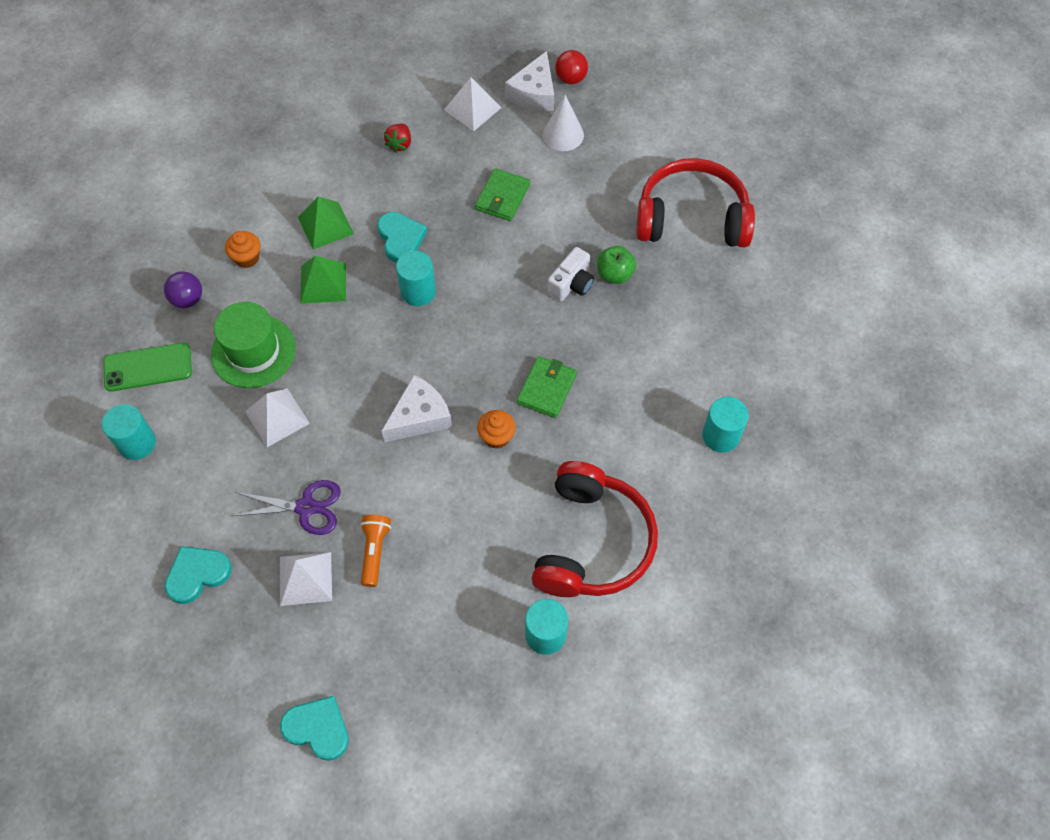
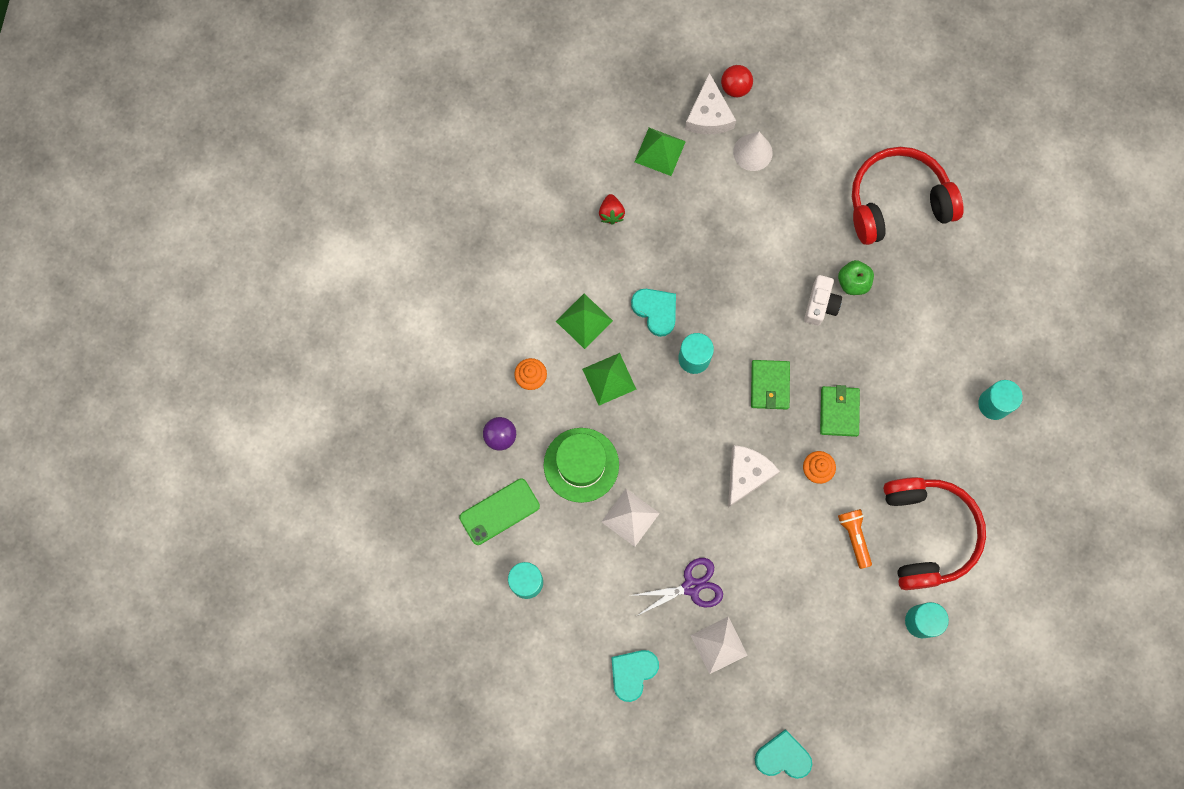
camera: 20 degrees left, 15 degrees up
orange flashlight [360,515,391,587] -> orange flashlight moved to [838,509,872,569]
white pyramid [444,77,502,131] -> green pyramid [635,128,686,176]
green wallet [475,168,530,221] -> green wallet moved to [751,360,790,409]

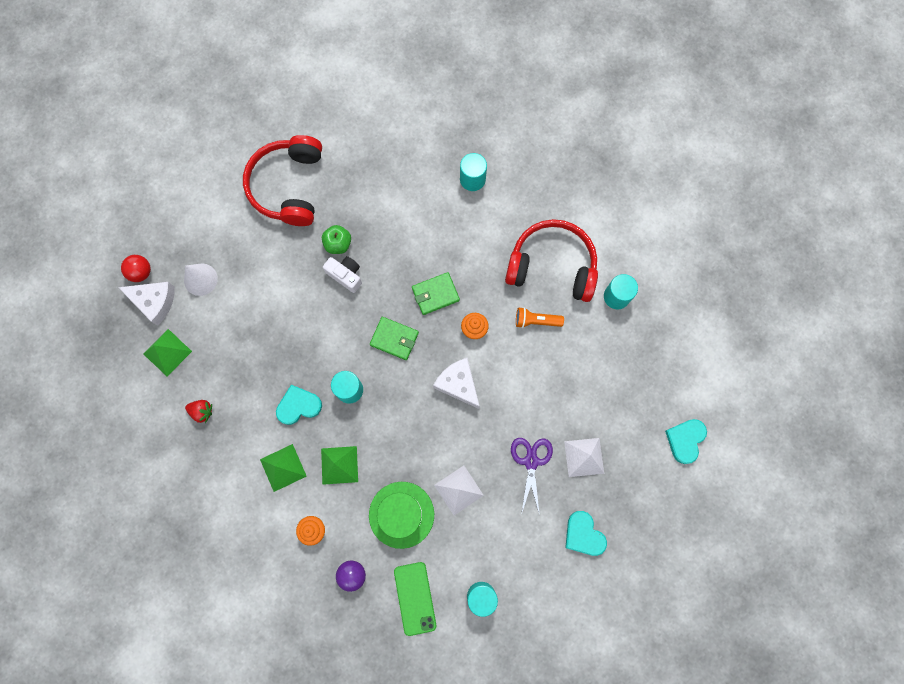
camera: 70 degrees left, 0 degrees up
green wallet [820,385,860,437] -> green wallet turned 45 degrees counterclockwise [412,272,460,315]

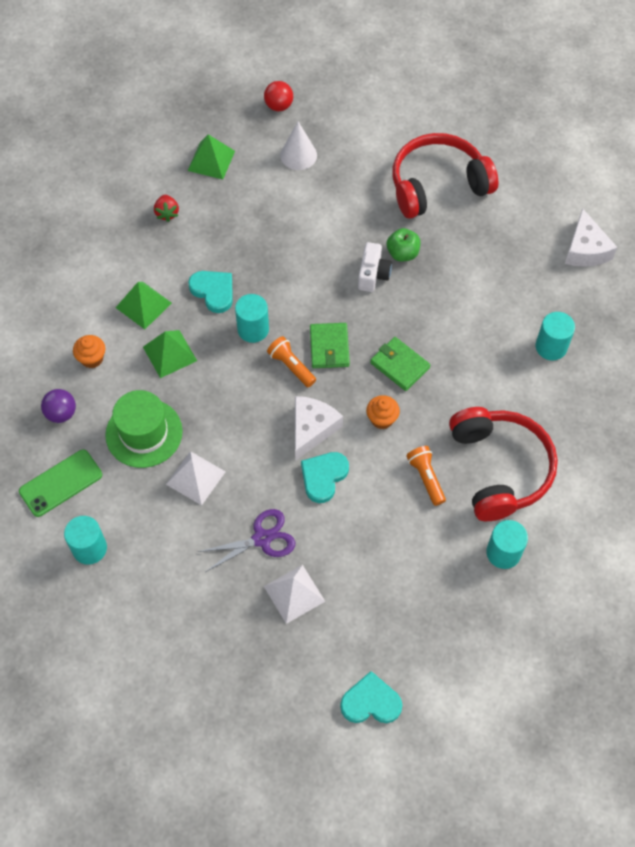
camera: 65 degrees right, 15 degrees down
white cheese [118,282,175,326] -> white cheese moved to [565,208,617,267]
turquoise heart [565,511,607,556] -> turquoise heart moved to [301,452,349,503]
none -> orange flashlight [267,336,316,387]

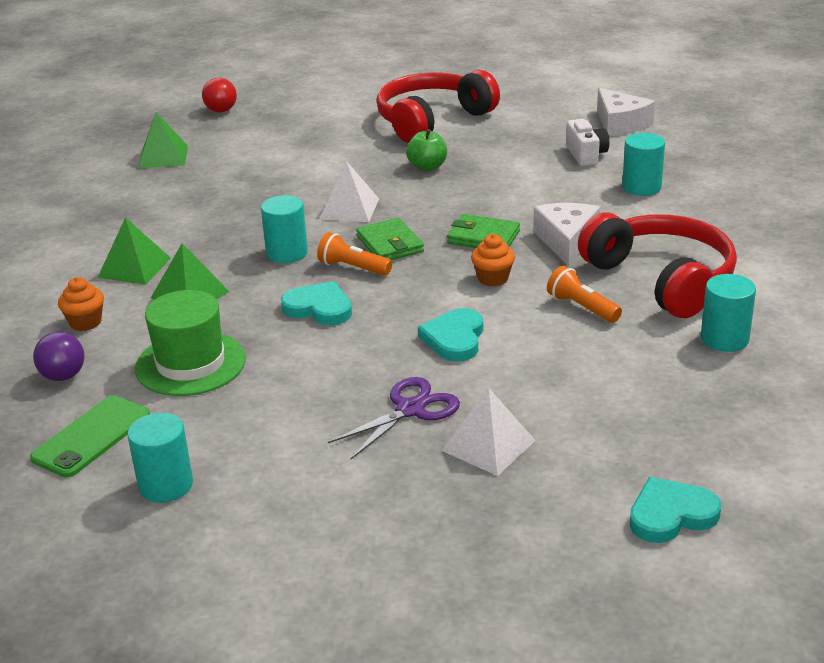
camera: 20 degrees left, 30 degrees down
red strawberry [154,195,179,222] -> none
white pyramid [166,451,226,505] -> white pyramid moved to [319,161,379,222]
turquoise heart [188,271,233,313] -> turquoise heart moved to [281,281,352,325]
white cone [280,122,317,170] -> none
white cheese [295,396,343,461] -> white cheese moved to [533,203,600,266]
white camera [358,242,392,292] -> white camera moved to [566,119,609,166]

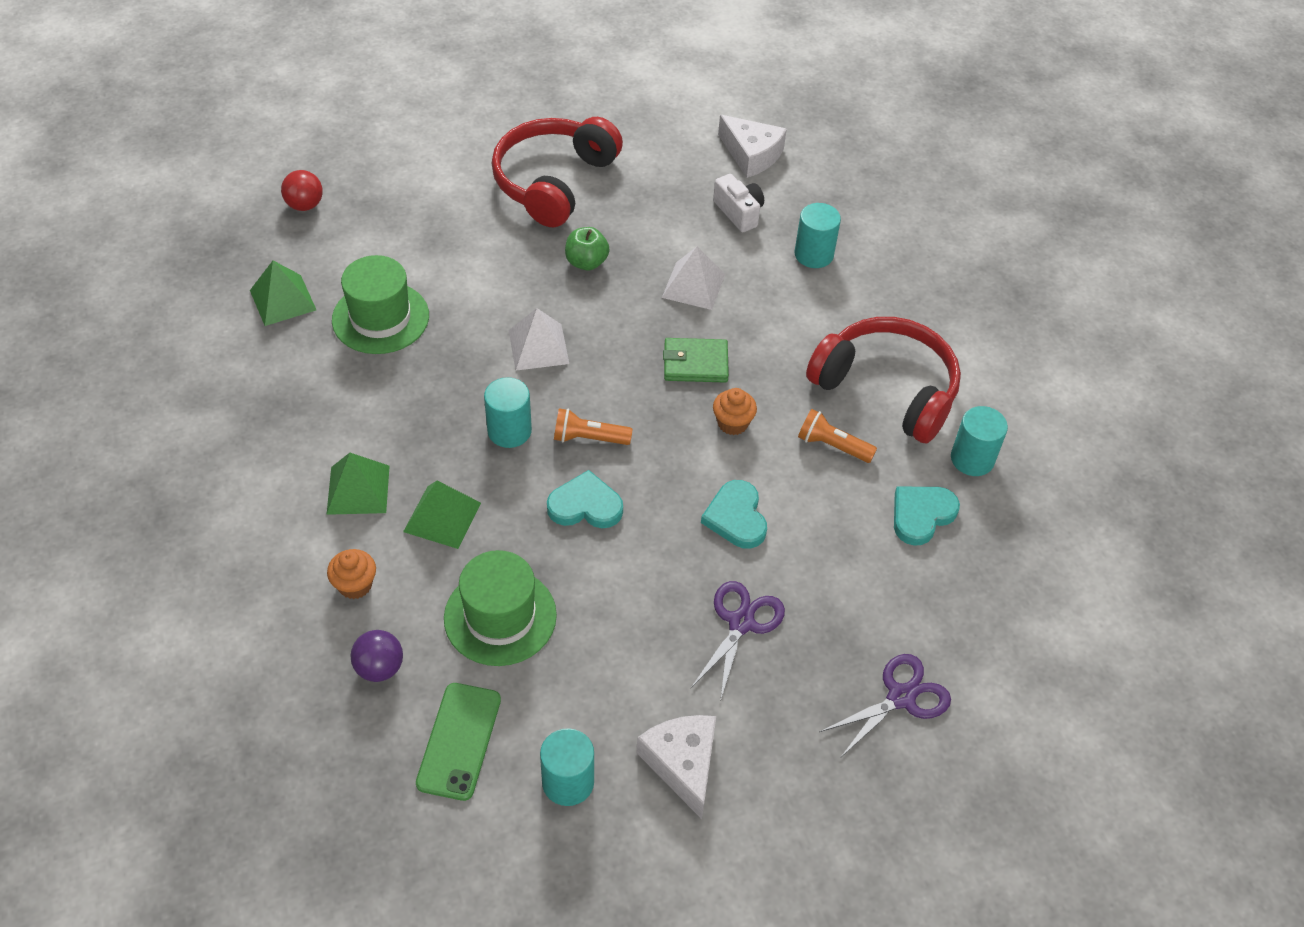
camera: 25 degrees left, 20 degrees up
green wallet [356,218,424,260] -> none
white pyramid [442,387,536,476] -> white pyramid moved to [662,247,725,310]
white cheese [533,203,600,266] -> white cheese moved to [636,715,716,819]
turquoise heart [629,477,721,543] -> turquoise heart moved to [894,487,960,546]
none -> green hat [332,255,429,354]
none -> purple scissors [820,654,951,758]

